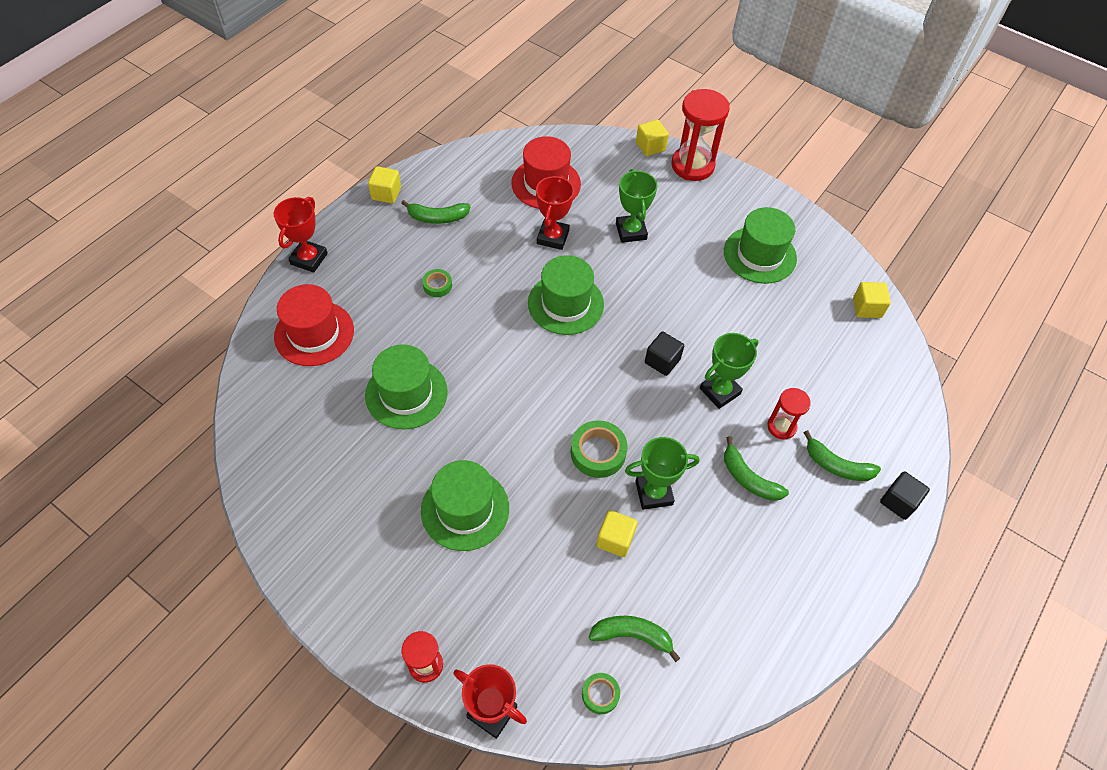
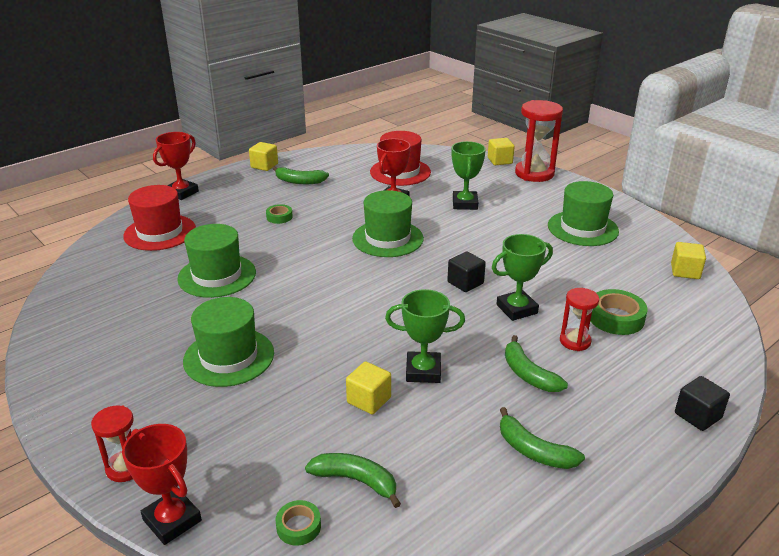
camera: 15 degrees right, 25 degrees down
green tape [571,420,627,478] -> green tape moved to [590,289,648,335]
green banana [804,430,881,481] -> green banana moved to [500,407,585,469]

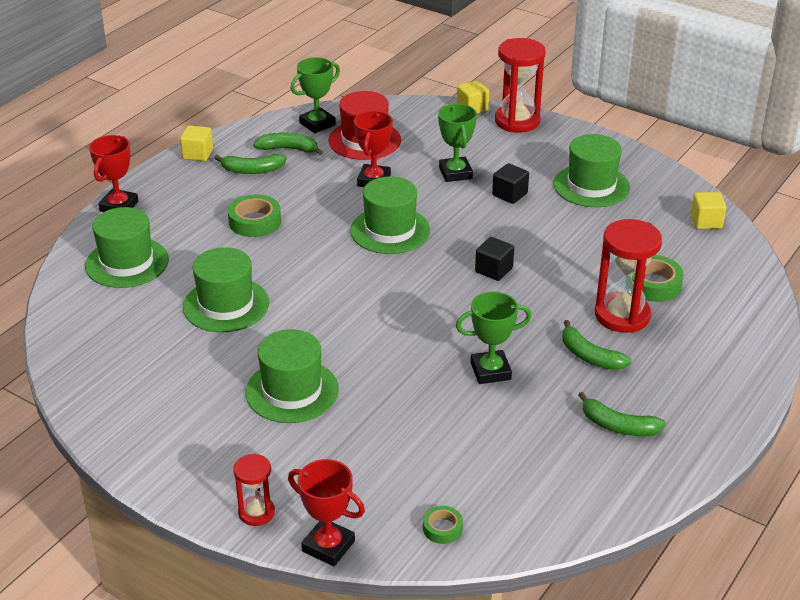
camera: 15 degrees left, 5 degrees up
red hat [123,185,196,251] -> green hat [85,207,169,288]
green tape [266,204,293,224] -> green tape [228,194,281,237], size x1.72
green banana [305,453,401,508] -> green banana moved to [253,132,323,155]
yellow cube [346,361,391,415] -> none
green trophy [492,234,553,321] -> green trophy moved to [291,57,340,133]
red hourglass [560,288,599,351] -> red hourglass [595,219,662,333], size x1.80
black cube [675,376,730,431] -> black cube moved to [492,163,529,204]

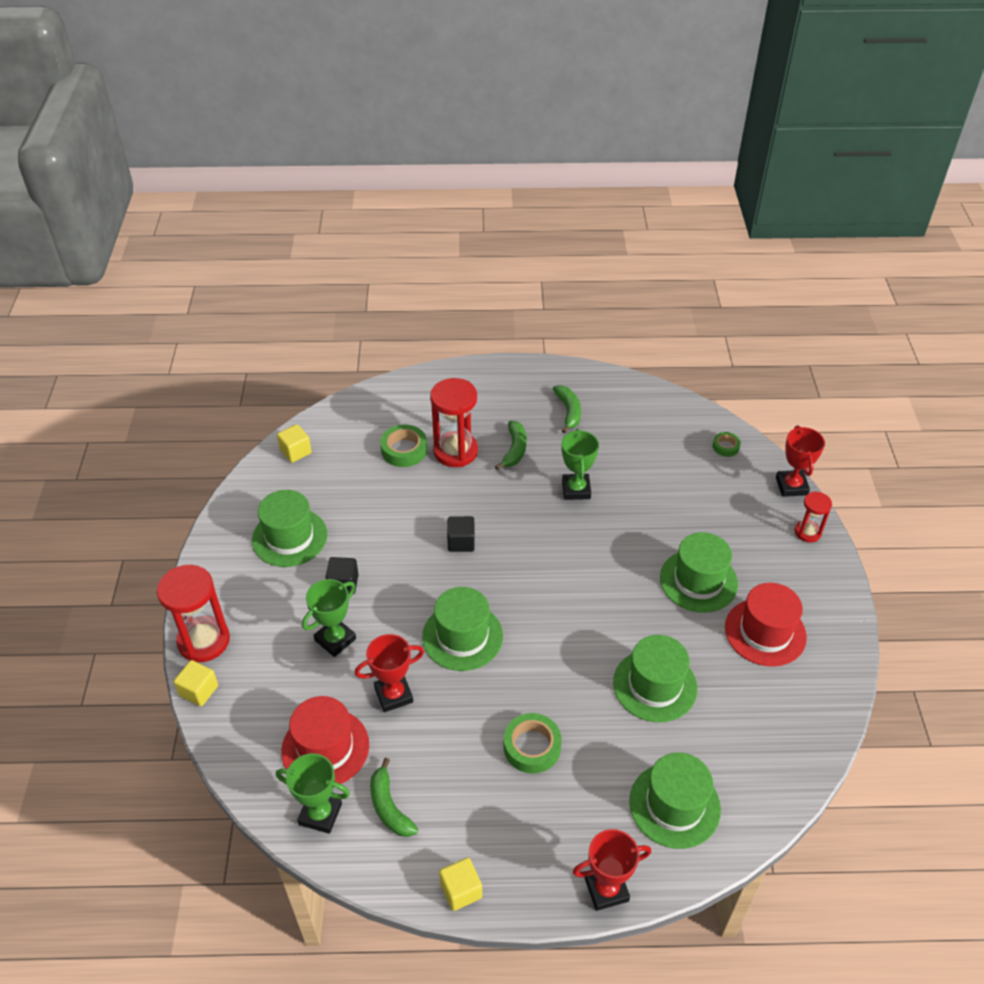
camera: 125 degrees left, 10 degrees up
green banana [214,154,287,174] -> none
green trophy [456,292,531,384] -> green trophy turned 45 degrees clockwise [562,429,599,500]
none -> red hat [725,583,807,667]

